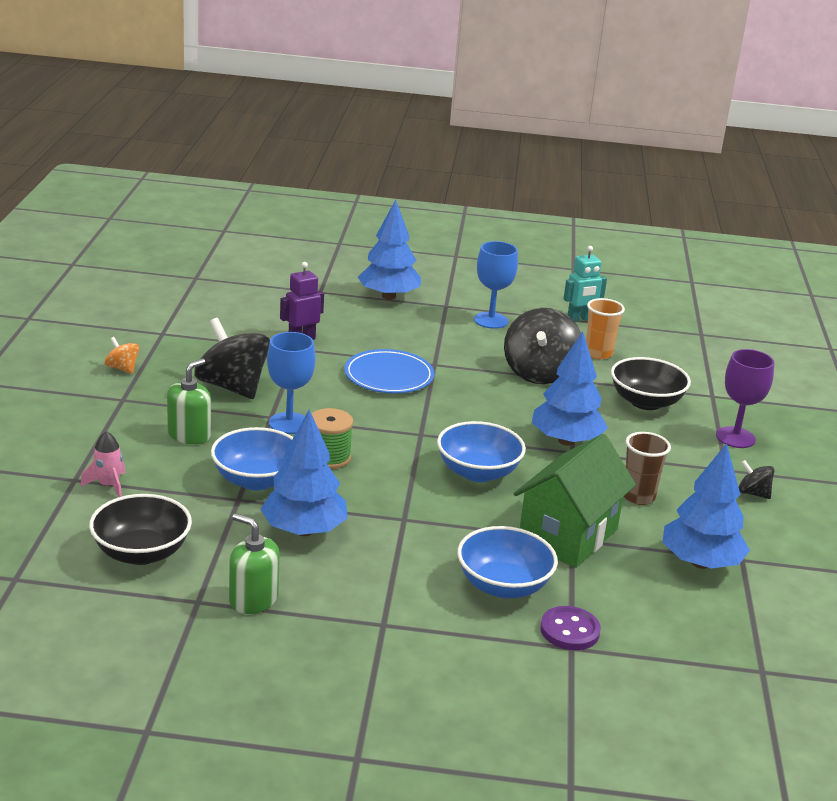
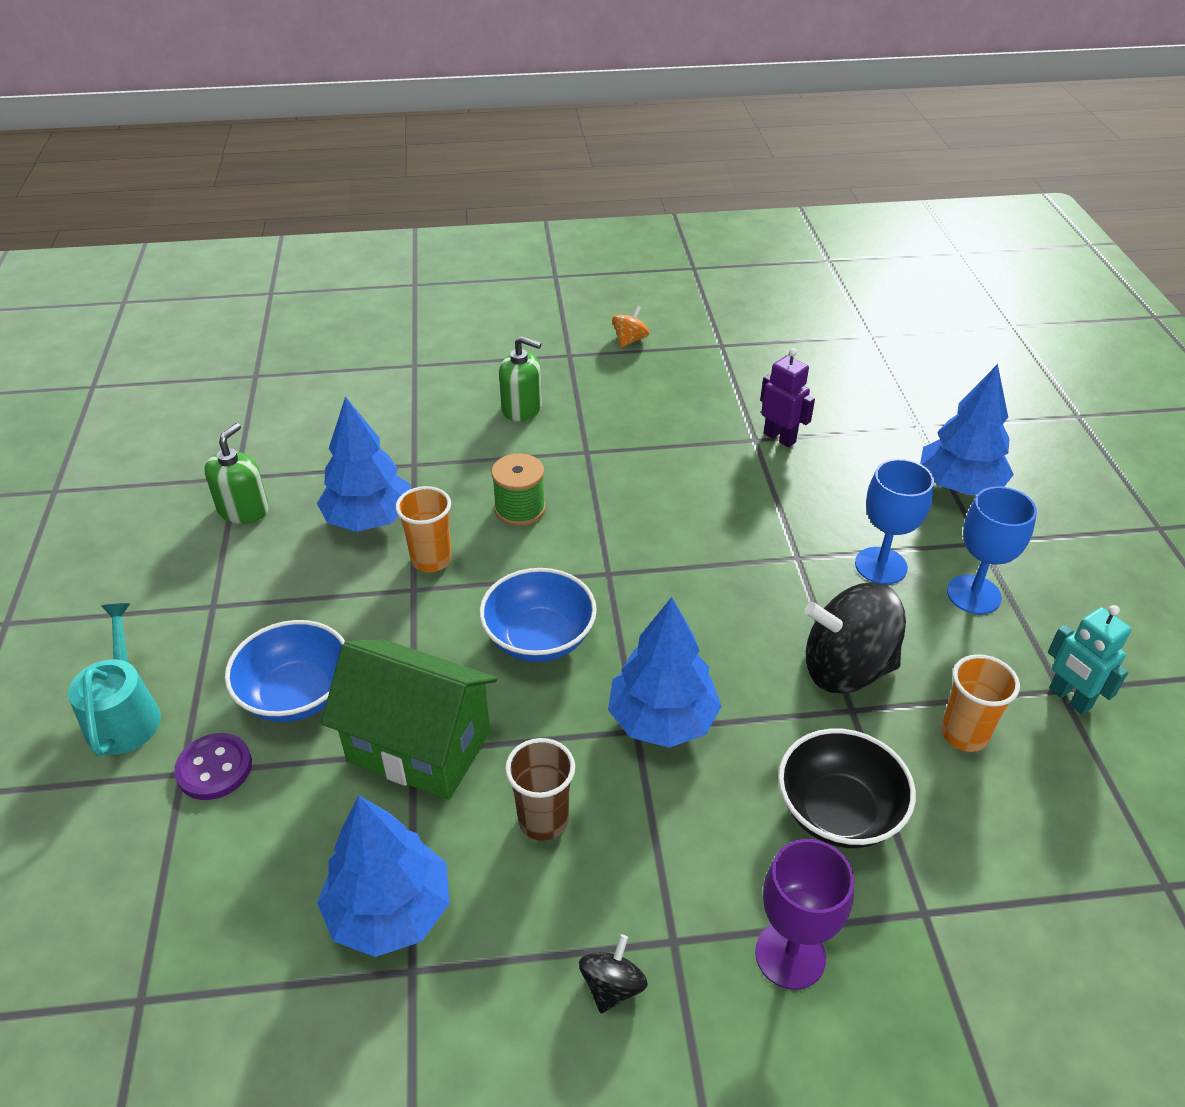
camera: 80 degrees right, 15 degrees up
pink rocket [80,431,126,497] -> none
black bowl [89,494,192,565] -> none
black spinning top [194,318,270,399] -> none
blue bowl [211,427,294,490] -> none
blue goblet [267,332,316,434] -> blue goblet moved to [855,459,934,585]
blue plate [344,349,434,393] -> none
none -> turquoise watering can [68,603,161,756]
none -> orange cup [396,486,452,572]

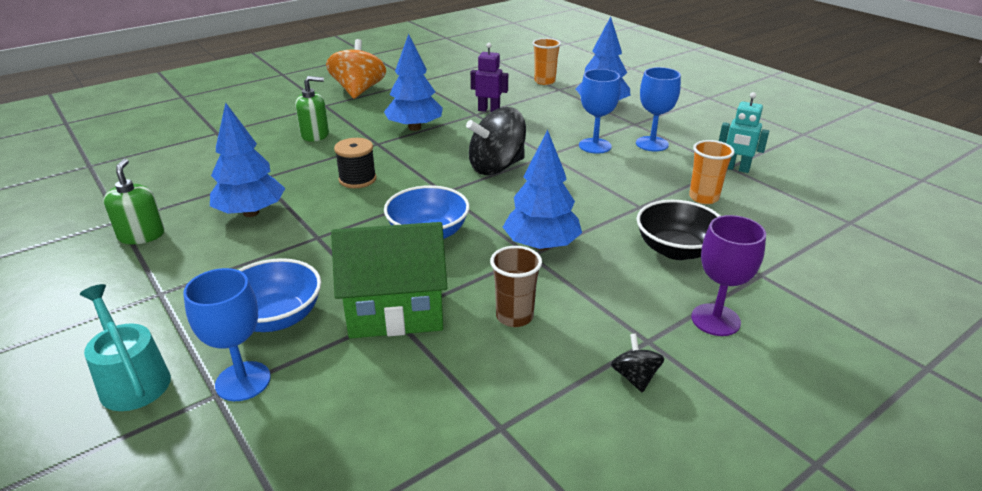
camera: 30 degrees left, 10 degrees down
purple button [174,733,252,800] -> blue goblet [183,268,271,401]
blue tree [317,795,450,957] -> blue tree moved to [384,34,443,131]
orange cup [396,486,452,572] -> orange cup moved to [532,38,561,85]
green spool [491,454,546,526] -> black spool [334,138,376,188]
orange spinning top [612,306,649,348] -> orange spinning top [326,39,386,99], size x2.12
black spinning top [805,583,906,693] -> black spinning top moved to [466,107,526,175]

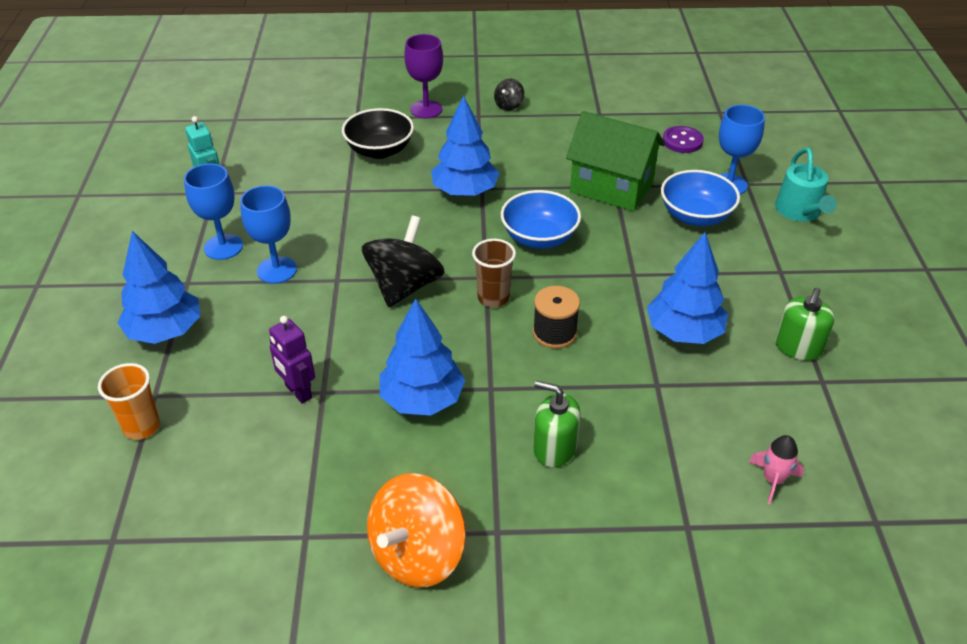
camera: 145 degrees left, 10 degrees up
black spinning top [466,107,526,175] -> black spinning top turned 75 degrees counterclockwise [362,216,445,307]
brown cup [490,246,542,327] -> brown cup moved to [472,239,516,307]
orange cup [689,140,735,204] -> none
none -> purple button [663,126,704,153]
none -> pink rocket [749,435,804,504]

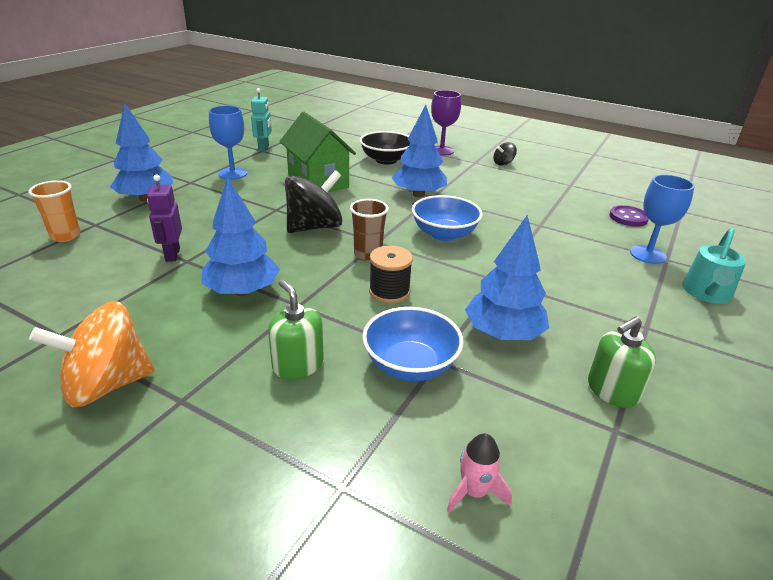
camera: 30 degrees right, 10 degrees down
blue goblet [240,185,297,284] -> none
green house [566,111,665,212] -> green house moved to [279,112,356,192]
blue bowl [661,170,740,226] -> blue bowl moved to [362,307,463,381]

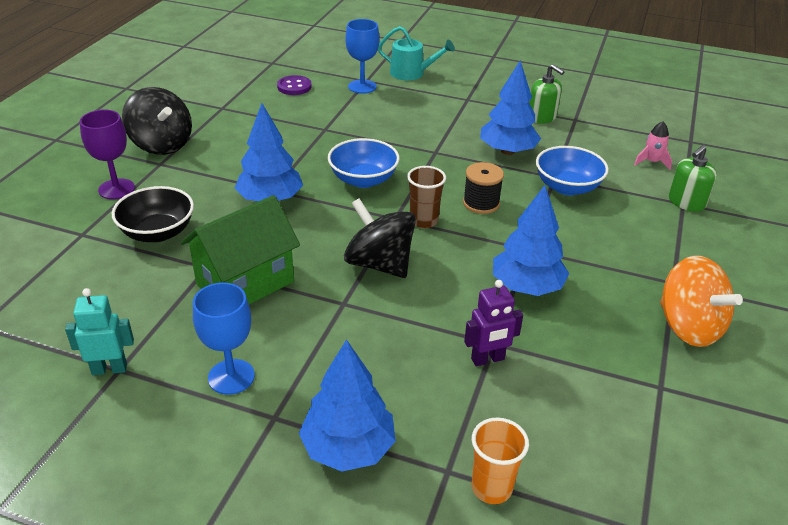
camera: 100 degrees left, 5 degrees up
green soap dispenser [268,280,324,379] -> green soap dispenser moved to [669,145,717,212]
black spinning top [493,142,517,166] -> black spinning top [122,87,192,155], size x2.12

